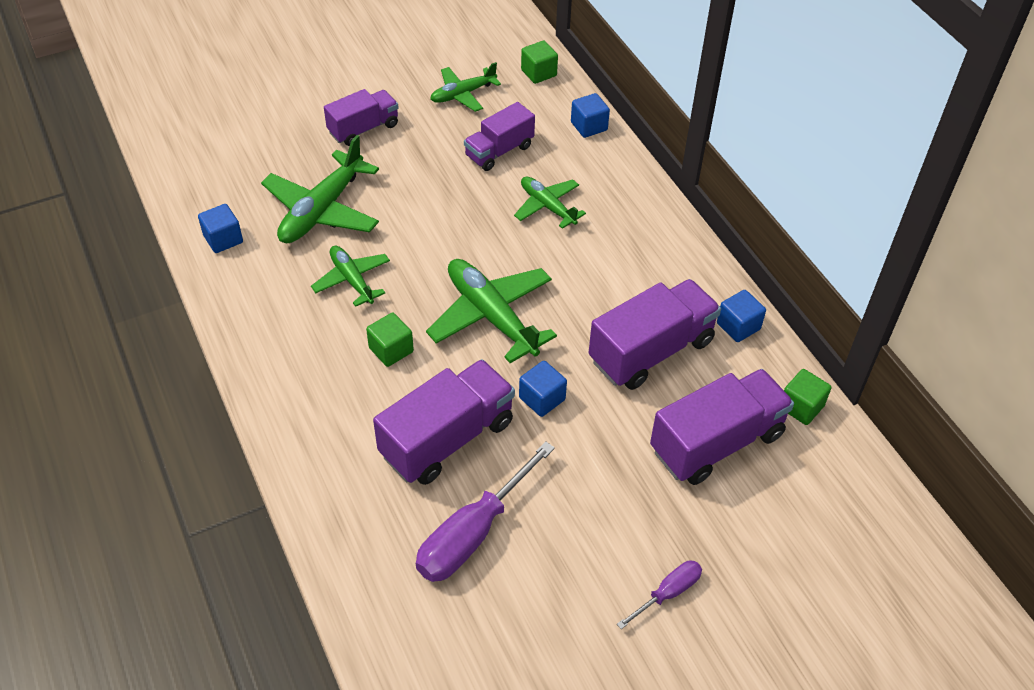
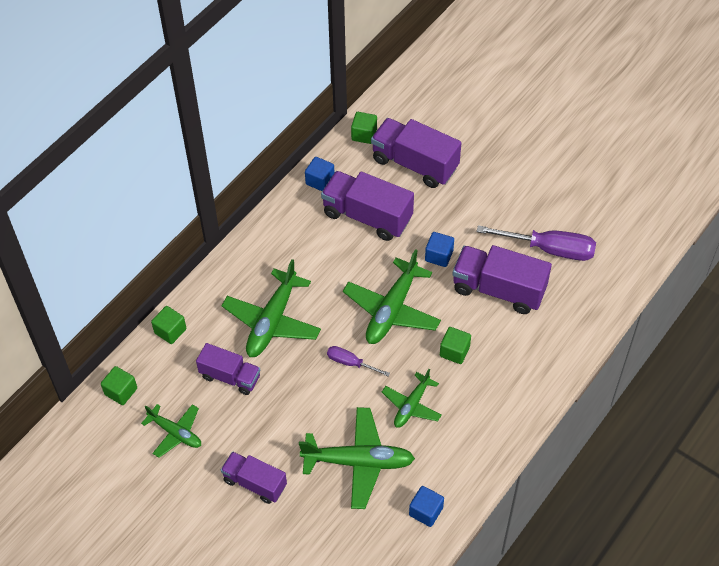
camera: 115 degrees left, 5 degrees up
green plane [514,177,586,229] -> green plane [222,259,321,357], size x1.66
blue cube [571,93,610,138] -> green cube [151,306,186,344]
purple screwdriver [617,560,702,629] -> purple screwdriver moved to [327,346,390,377]

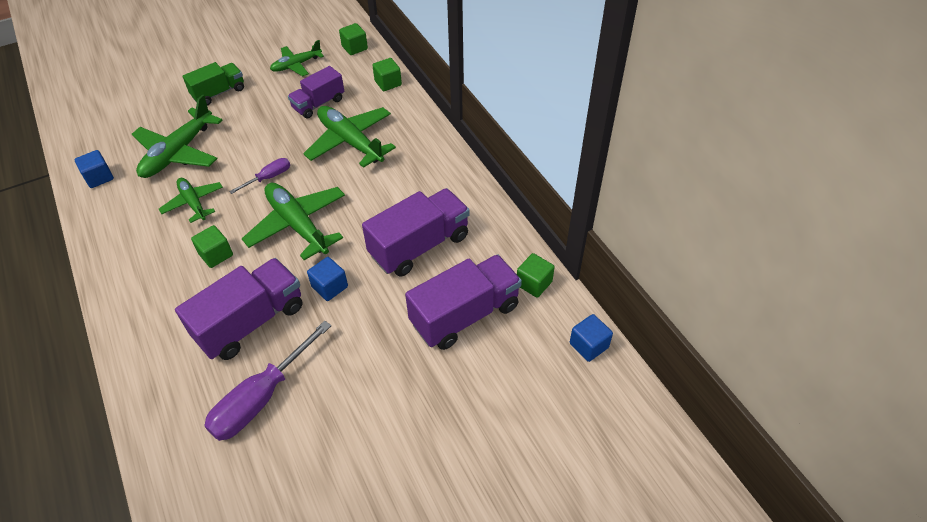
camera: 115 degrees right, 5 degrees down
purple truck [221,452,287,504] -> green truck [182,62,244,105]
blue cube [305,157,335,191] -> blue cube moved to [570,314,613,362]

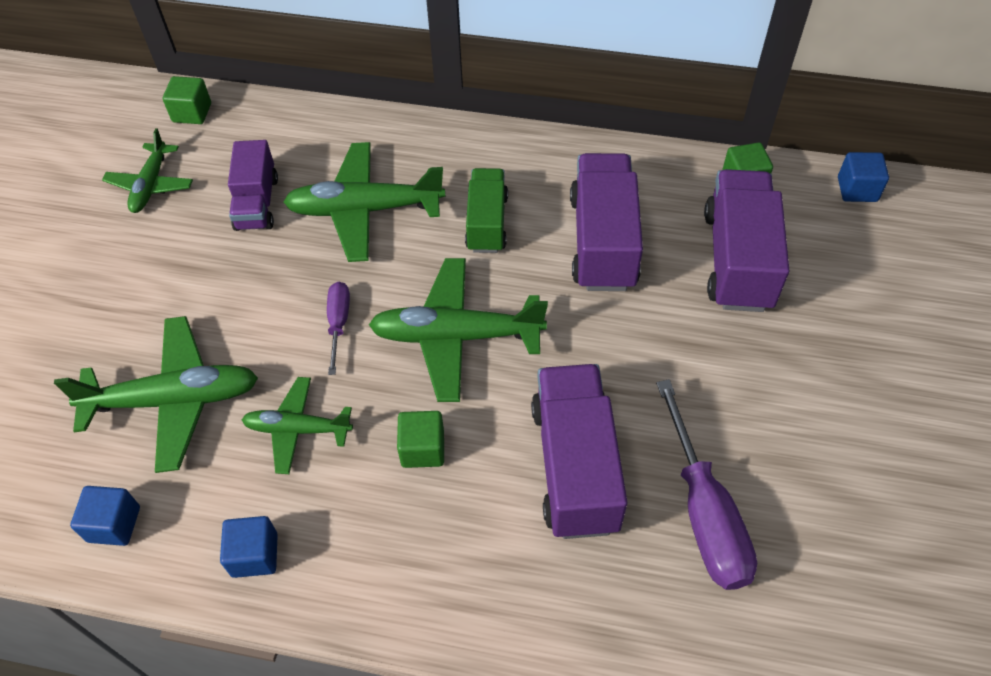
camera: 50 degrees left, 5 degrees up
green plane [132,94,222,178] -> green plane turned 75 degrees counterclockwise [54,316,258,473]
green truck [182,62,244,105] -> green truck moved to [465,168,508,253]
blue cube [307,257,348,301] -> blue cube moved to [220,516,278,578]
green cube [372,58,402,91] -> none

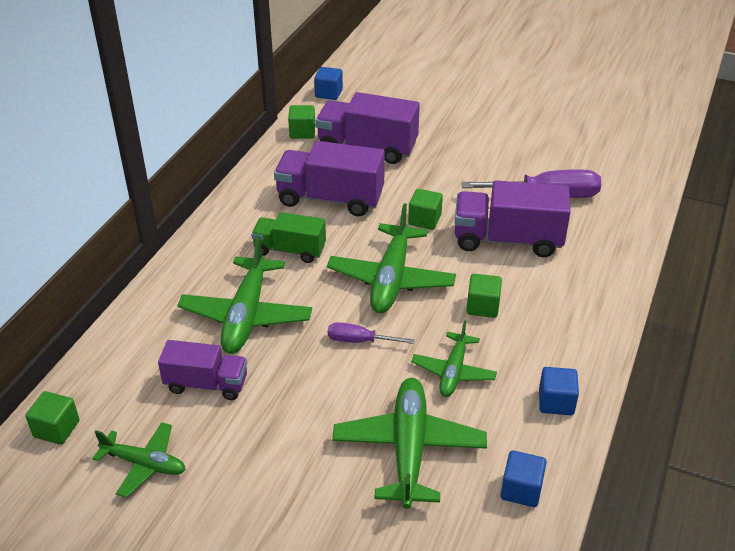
camera: 80 degrees left, 15 degrees down
none -> green cube [408,189,443,230]

